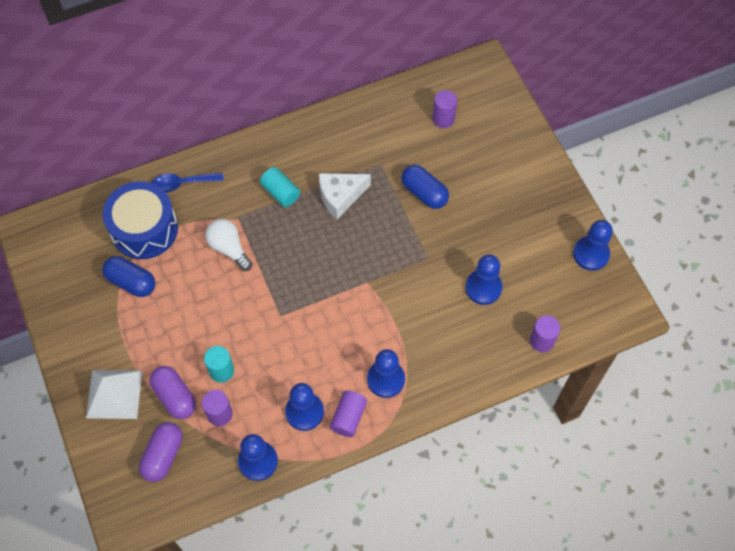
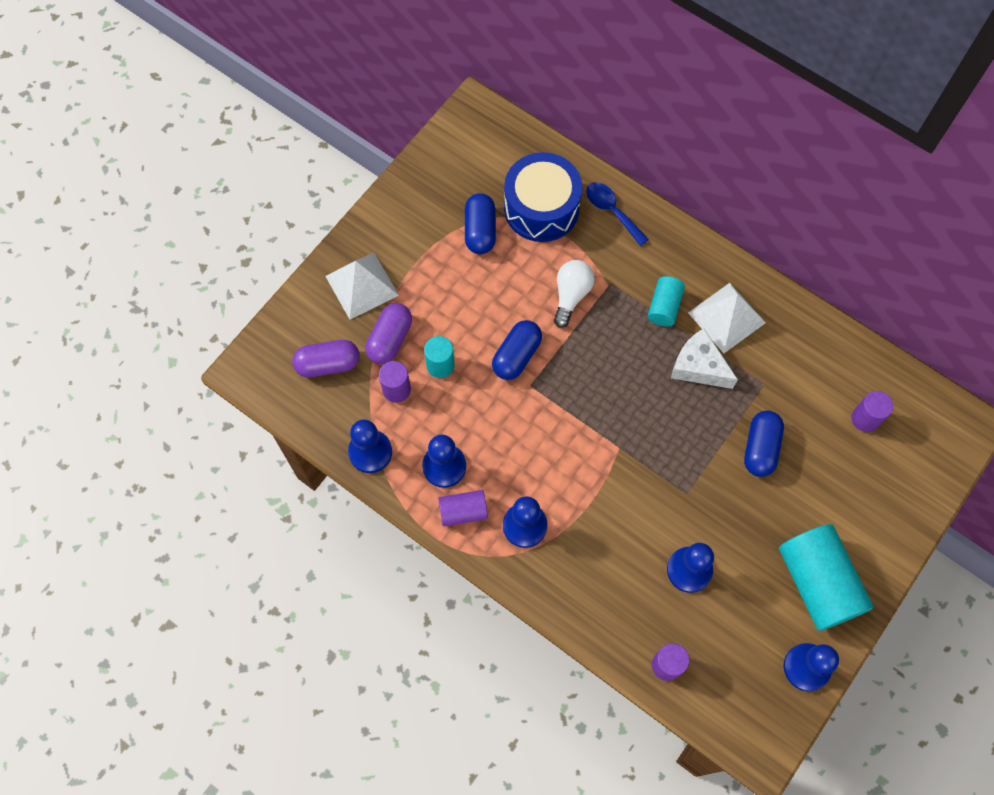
camera: 60 degrees right, 5 degrees up
none -> blue capsule [492,320,542,380]
none -> white pyramid [688,283,766,353]
none -> turquoise cylinder [779,524,873,631]

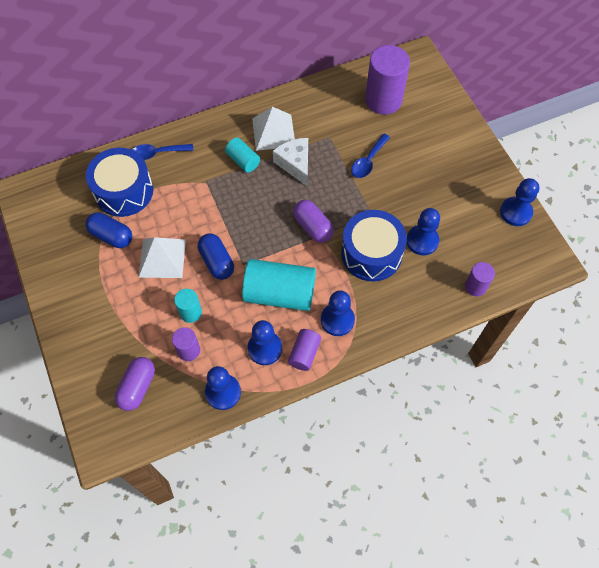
camera: 60 degrees left, 5 degrees down
white pyramid [325,252,399,320] -> white pyramid moved to [139,237,186,278]
purple capsule [365,303,412,364] -> purple capsule moved to [293,200,334,242]
white light bulb [554,260,595,328] -> none
white cheese [671,328,738,389] -> white cheese turned 90 degrees clockwise [273,138,308,186]
blue capsule [744,411,784,477] -> blue spoon [351,134,390,178]
turquoise cylinder [779,524,873,631] -> turquoise cylinder moved to [242,259,316,311]
purple cylinder [851,391,893,432] -> purple cylinder [365,45,410,115], size x1.93
none -> blue drum [341,210,407,281]

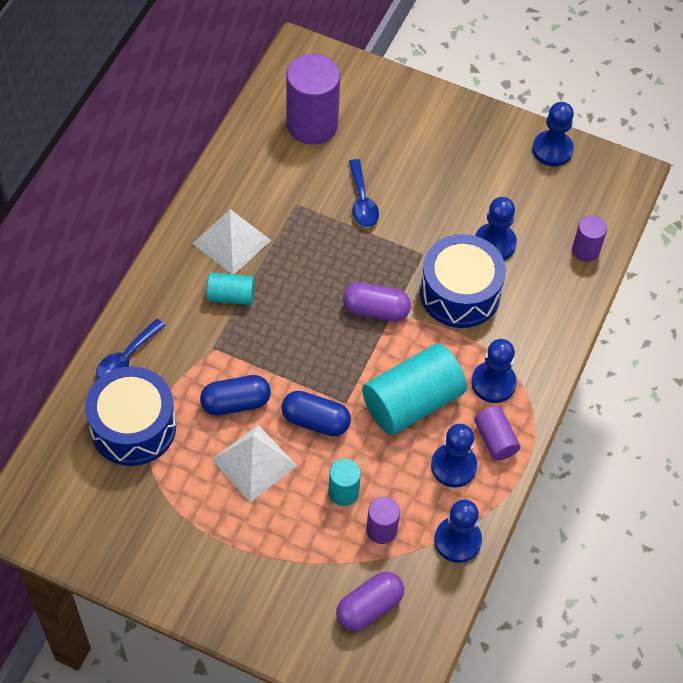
camera: 45 degrees left, 5 degrees down
blue capsule [85,212,133,248] -> blue capsule moved to [200,375,271,416]
purple capsule [115,357,155,411] -> purple capsule turned 75 degrees clockwise [336,572,404,631]
white cheese [273,138,308,186] -> none

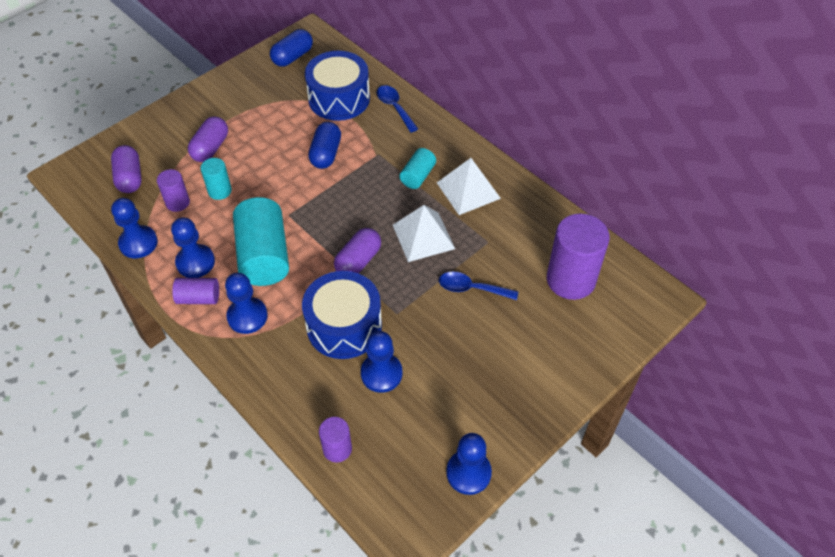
camera: 115 degrees right, 5 degrees down
white pyramid [212,425,297,502] -> white pyramid moved to [393,205,455,262]
blue capsule [282,391,351,436] -> blue capsule moved to [270,29,313,67]
none -> purple capsule [188,116,228,162]

